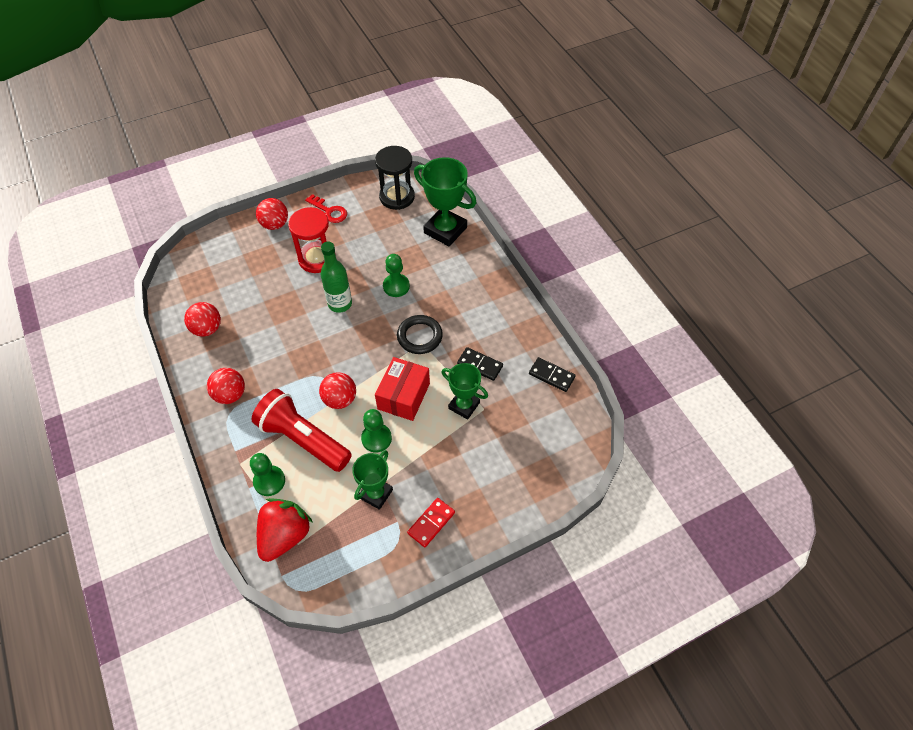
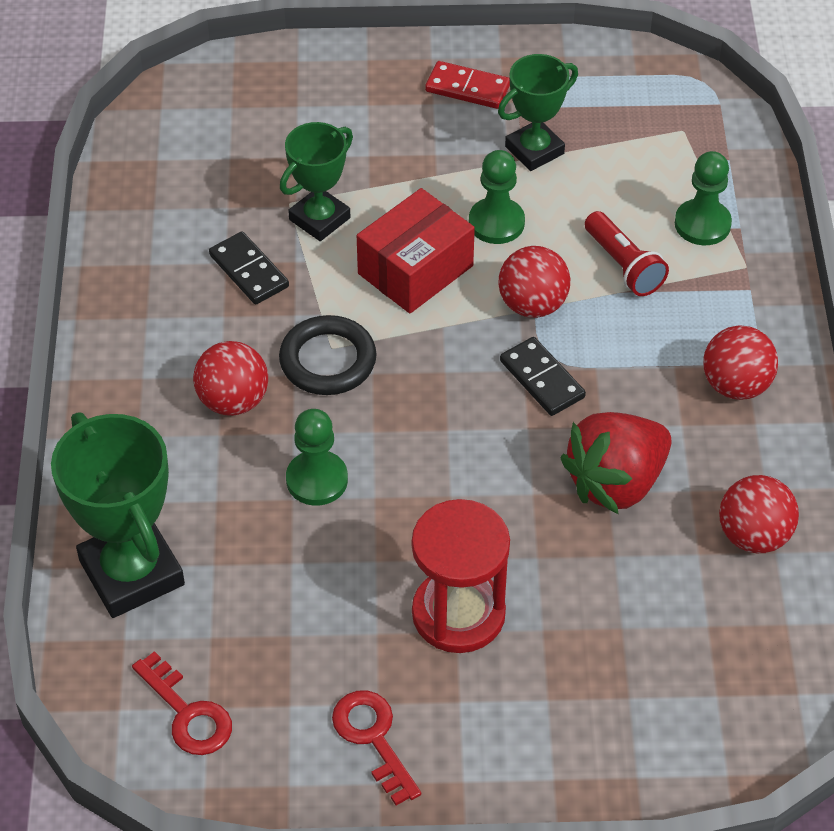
camera: 155 degrees left, 5 degrees down
red flashlight [251,389,352,472] -> red flashlight [585,211,669,296], size x0.55
red ball [256,198,288,230] -> red ball moved to [193,341,268,416]
red strawberry [257,498,313,562] -> red strawberry moved to [560,412,672,514]
green bottle [321,242,352,313] -> none
black hourglass [375,146,415,210] -> red key [132,651,232,755]
red domino [407,498,455,547] -> red domino turned 45 degrees clockwise [425,61,510,109]
green trophy [441,363,488,420] -> green trophy turned 75 degrees clockwise [280,122,353,241]
black domino [529,357,576,392] -> black domino moved to [500,337,586,416]

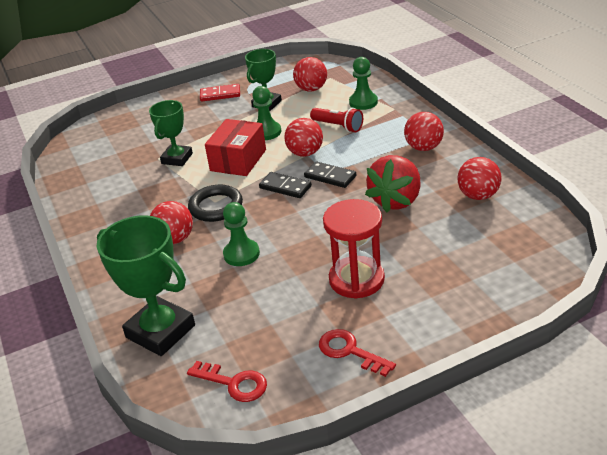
camera: 20 degrees left, 15 degrees down
black domino [209,232,289,305] -> black domino moved to [259,172,312,198]
none -> red ball [293,57,327,92]

